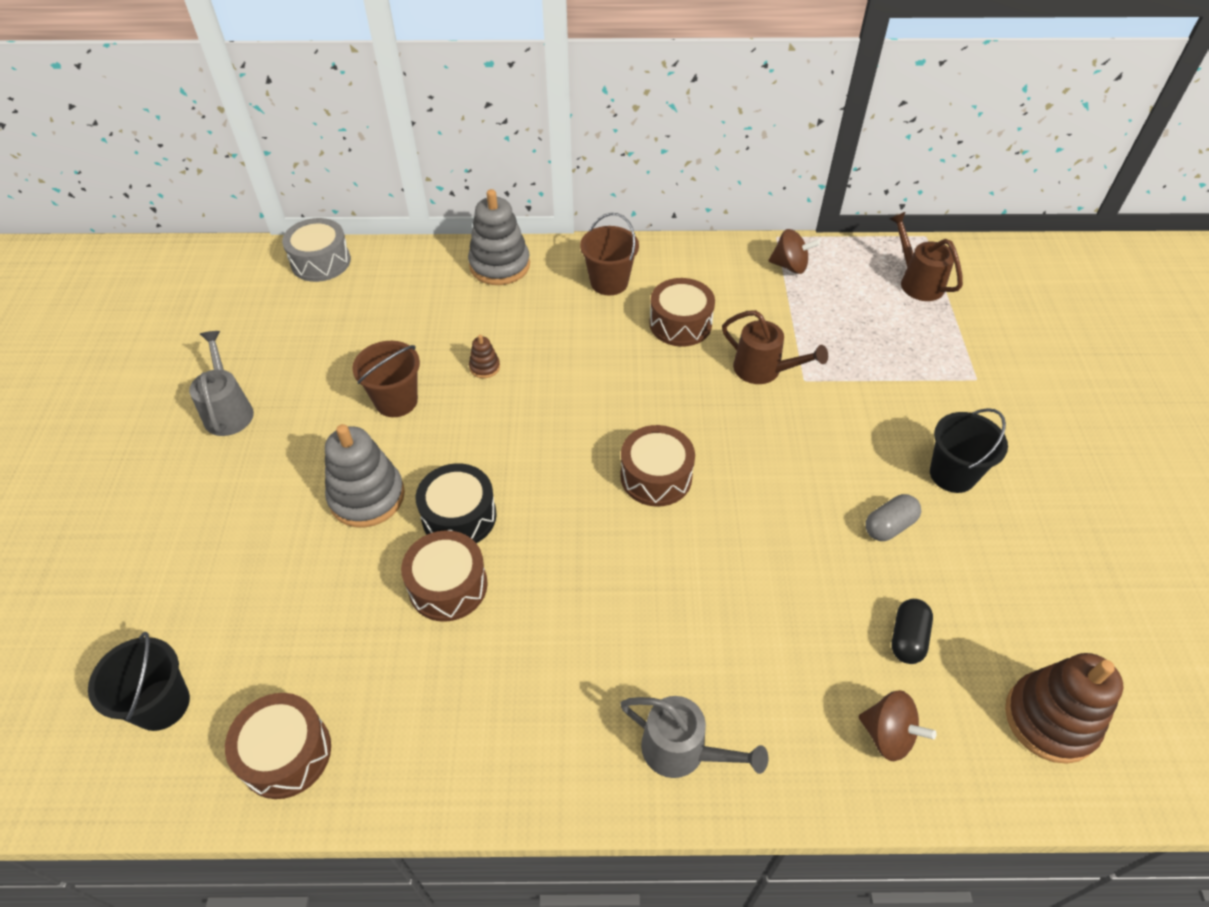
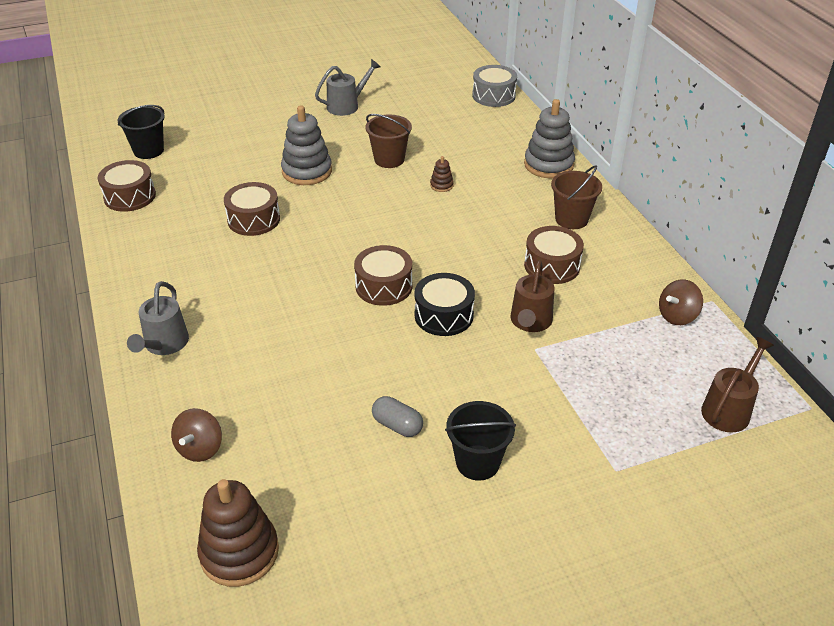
camera: 70 degrees right, 10 degrees down
black drum [415,463,497,543] -> black drum moved to [414,273,475,336]
brown spinning top [769,229,820,274] -> brown spinning top turned 60 degrees clockwise [659,280,703,325]
black capsule [891,599,933,664] -> none

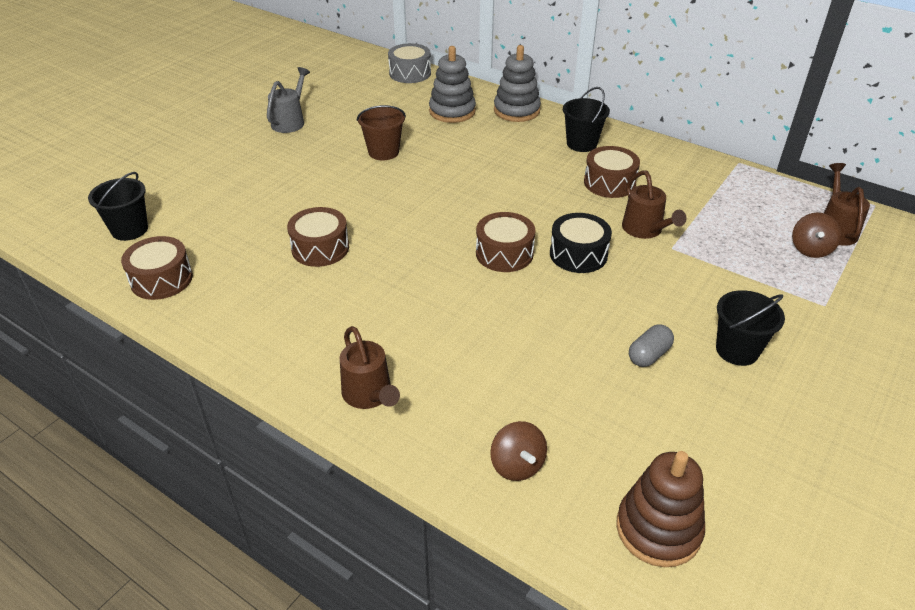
camera: 35 degrees left, 0 degrees up
grey watering can [127,281,189,355] -> brown watering can [340,326,400,409]
grey stacking toy [281,105,332,185] -> grey stacking toy moved to [429,46,476,123]
grey capsule [372,396,423,437] -> grey capsule turned 45 degrees counterclockwise [629,324,674,367]
brown stacking toy [430,156,454,192] -> none
brown bucket [551,165,602,229] -> black bucket [563,87,610,152]
brown spinning top [659,280,703,325] -> brown spinning top moved to [792,213,841,258]

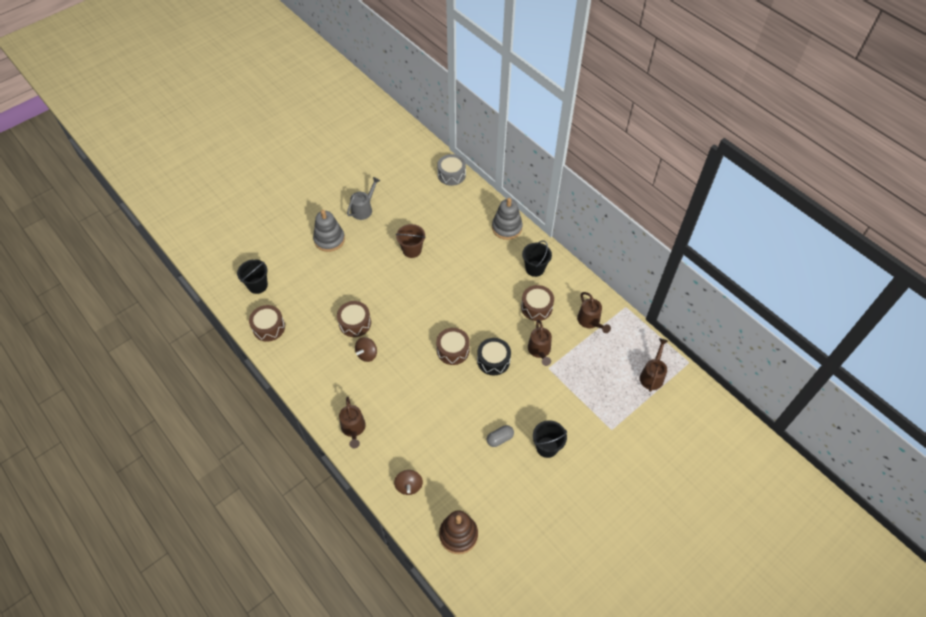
camera: 15 degrees right, 15 degrees up
grey stacking toy [429,46,476,123] -> grey stacking toy moved to [313,210,345,252]
brown spinning top [792,213,841,258] -> brown spinning top moved to [355,337,377,362]
none -> brown watering can [577,292,611,333]

